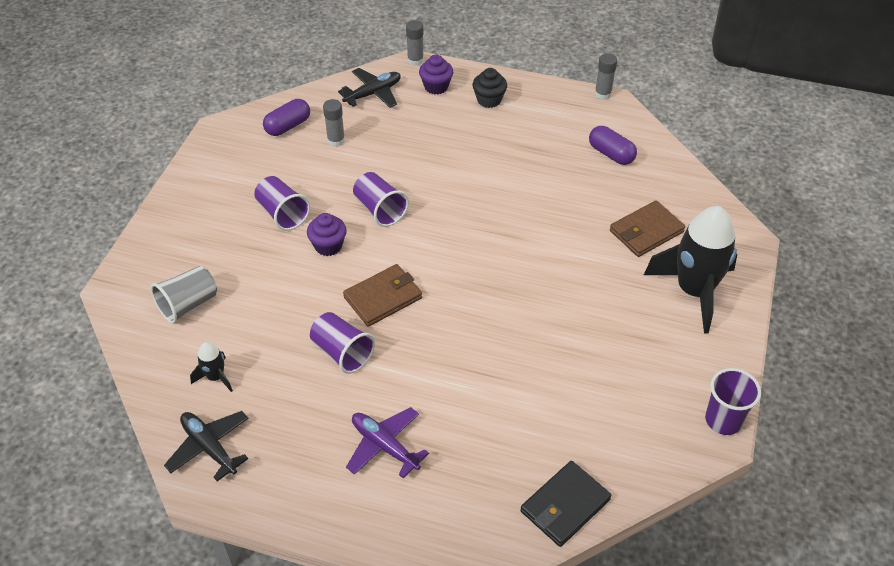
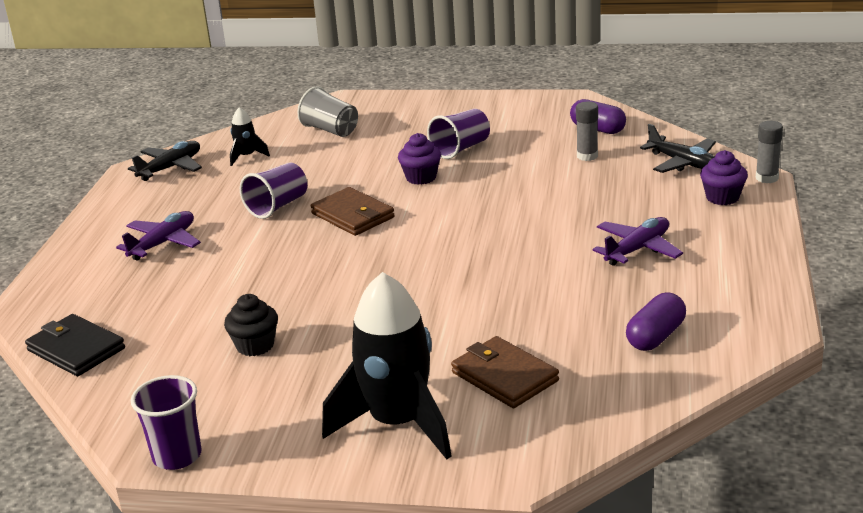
camera: 85 degrees right, 20 degrees down
purple cup [353,172,409,227] -> none
black cupcake [473,68,507,108] -> black cupcake moved to [224,294,278,356]
grey glue stick [595,53,617,100] -> none
none -> purple plane [593,217,683,266]

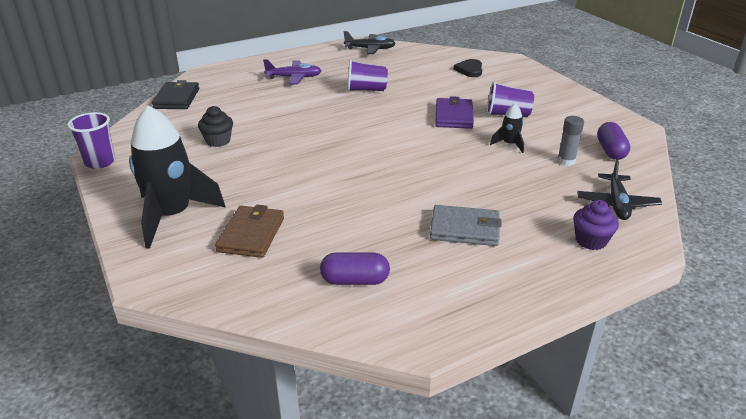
camera: 50 degrees right, 5 degrees up
black rocket [230,107,270,166] -> black rocket moved to [490,103,524,153]
grey cup [297,86,358,137] -> black heart [453,59,482,77]
brown wallet [311,187,395,236] -> none
purple cupcake [398,133,441,185] -> purple wallet [435,96,474,129]
purple plane [593,217,683,266] -> grey wallet [430,205,502,246]
grey glue stick [756,121,783,183] -> none

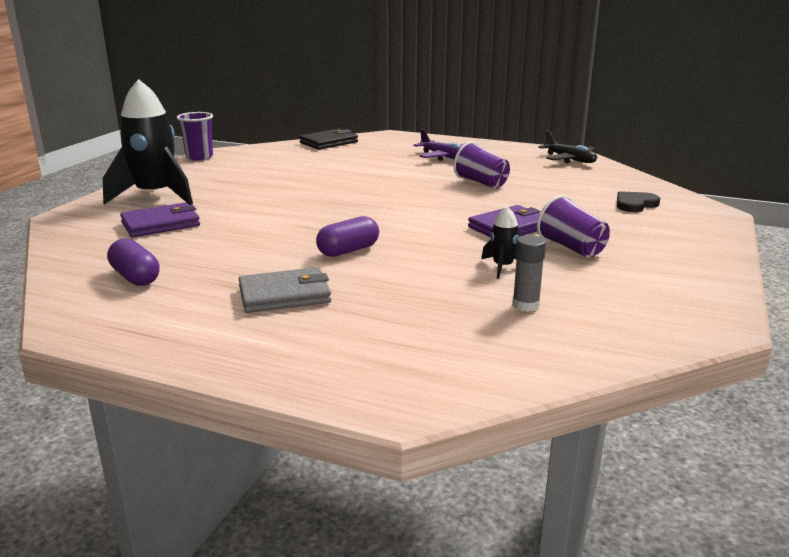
camera: 50 degrees right, 10 degrees down
black cupcake [198,106,233,147] -> none
brown wallet [215,205,284,258] -> purple wallet [120,202,200,237]
grey wallet [430,205,502,246] -> grey wallet turned 75 degrees counterclockwise [239,267,331,313]
purple cupcake [573,200,619,250] -> none
black plane [577,160,662,220] -> none
purple capsule [597,122,630,160] -> purple capsule moved to [316,216,379,257]

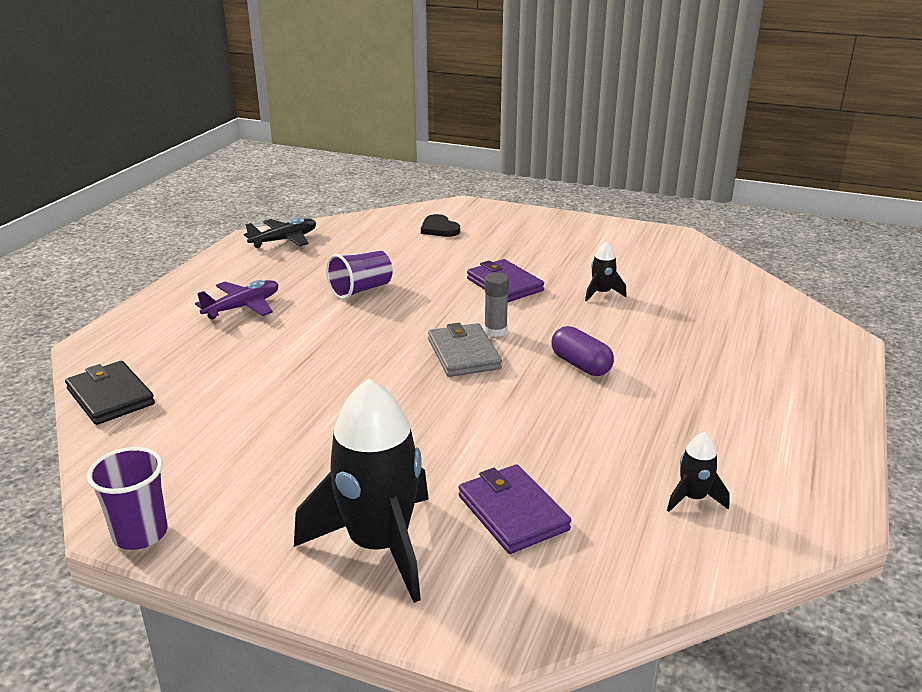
camera: 90 degrees left, 5 degrees up
purple capsule [107,238,160,286] -> black rocket [667,432,730,512]
grey wallet [239,267,331,313] -> grey wallet moved to [428,323,502,377]
grey glue stick [512,235,546,312] -> grey glue stick moved to [484,272,509,337]
purple cup [537,195,610,258] -> none

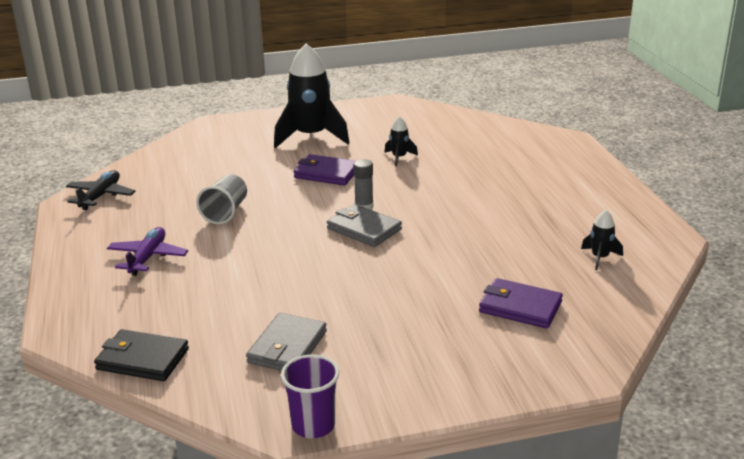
camera: 35 degrees left, 0 degrees up
black rocket [294,379,429,603] -> black rocket moved to [274,44,350,148]
purple cup [326,250,393,300] -> grey cup [196,174,247,224]
black heart [421,214,460,237] -> none
purple capsule [551,326,614,376] -> none
none -> grey wallet [246,313,327,371]

